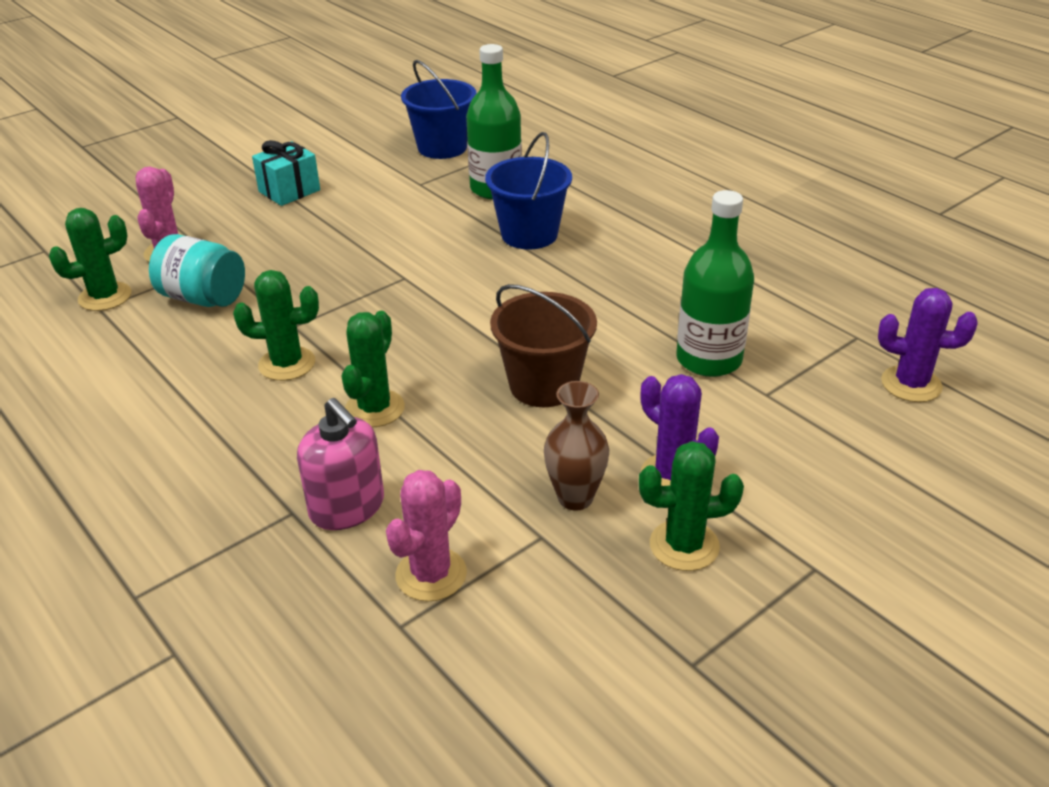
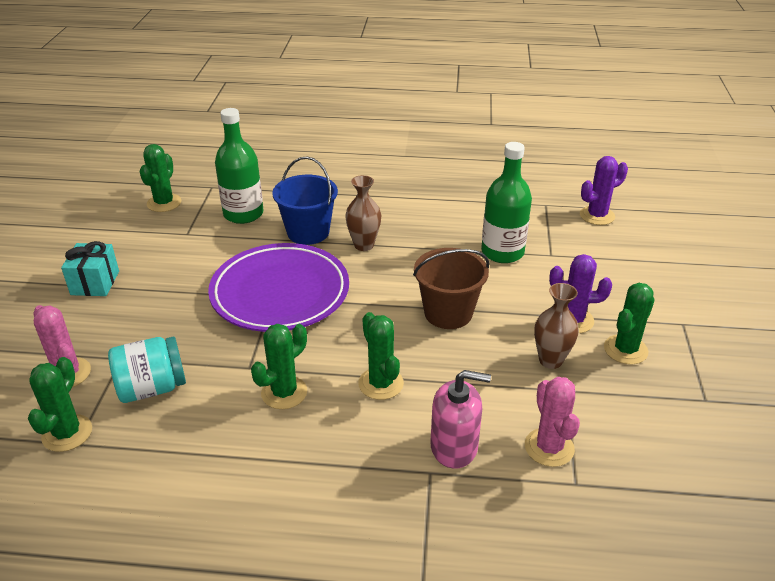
camera: 45 degrees left, 0 degrees up
blue bucket [401,60,477,159] -> green cactus [140,144,181,212]
none -> purple plate [208,243,349,332]
none -> brown vase [345,175,381,251]

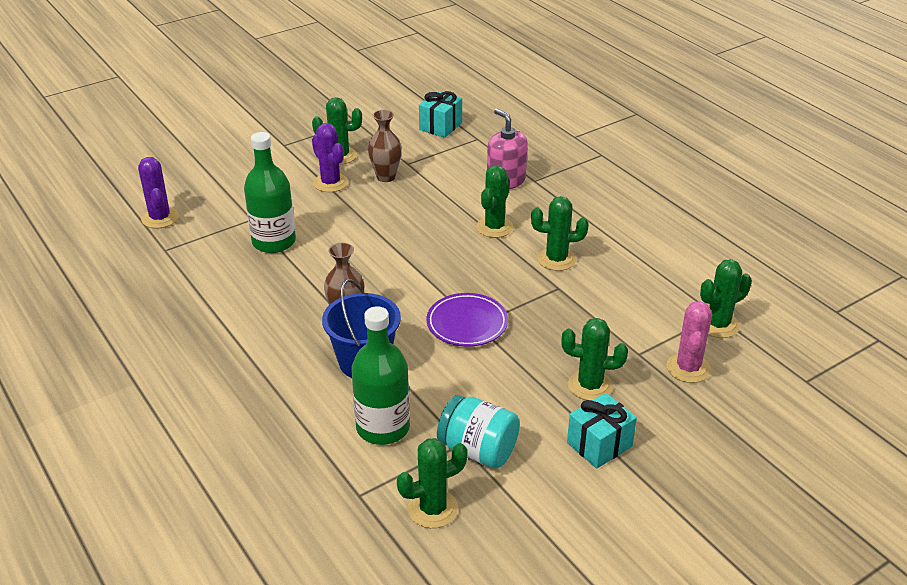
camera: 130 degrees left, 0 degrees up
turquoise jar [108,337,186,403] -> turquoise jar moved to [437,395,520,469]
purple plate [208,243,349,332] -> purple plate [427,293,508,347], size x0.56
brown bucket [413,248,489,329] -> none
pink cactus [525,377,580,467] -> none
purple cactus [580,156,628,225] -> purple cactus turned 45 degrees clockwise [138,157,179,228]
none -> turquoise gift [419,91,462,138]
none -> green cactus [561,318,628,401]

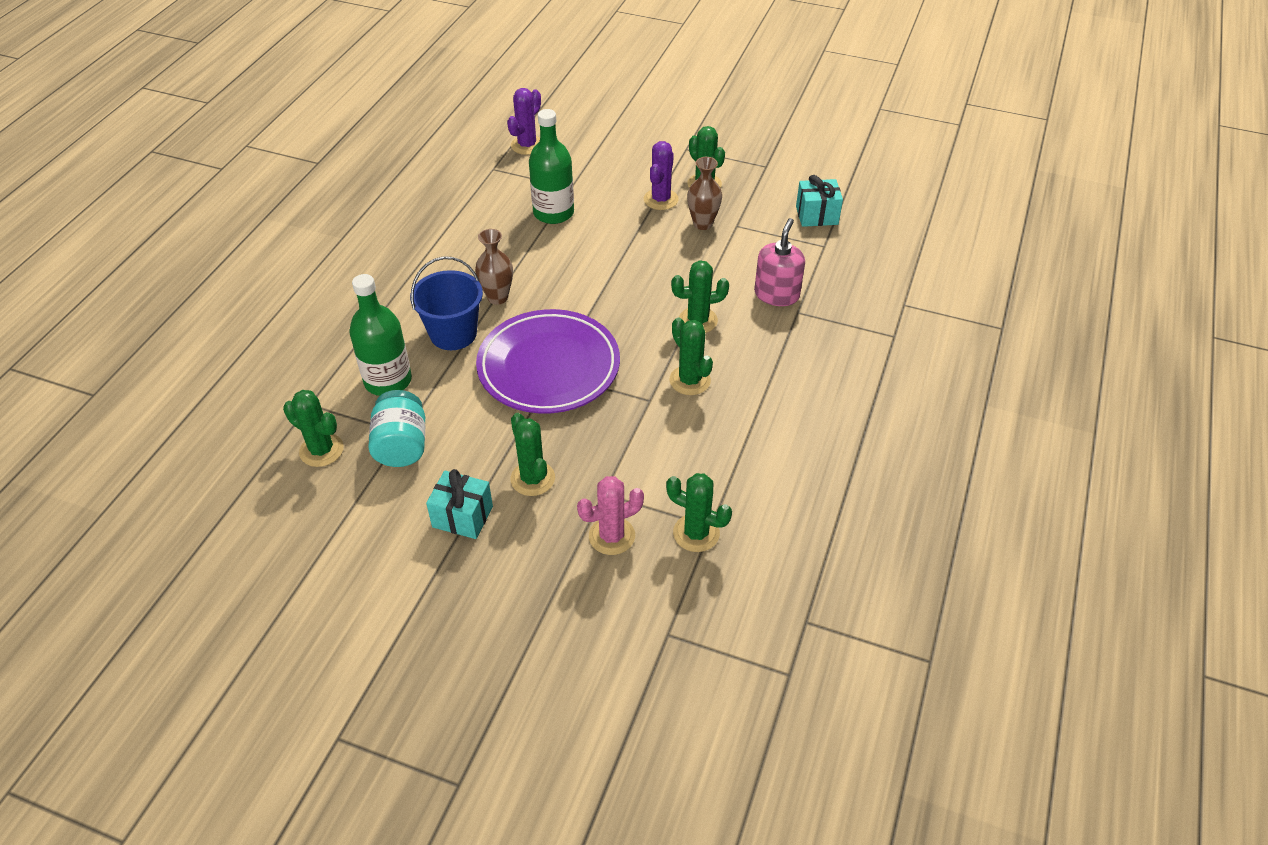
camera: 55 degrees right, 10 degrees up
purple plate [427,293,508,347] -> purple plate [476,309,620,414], size x1.79

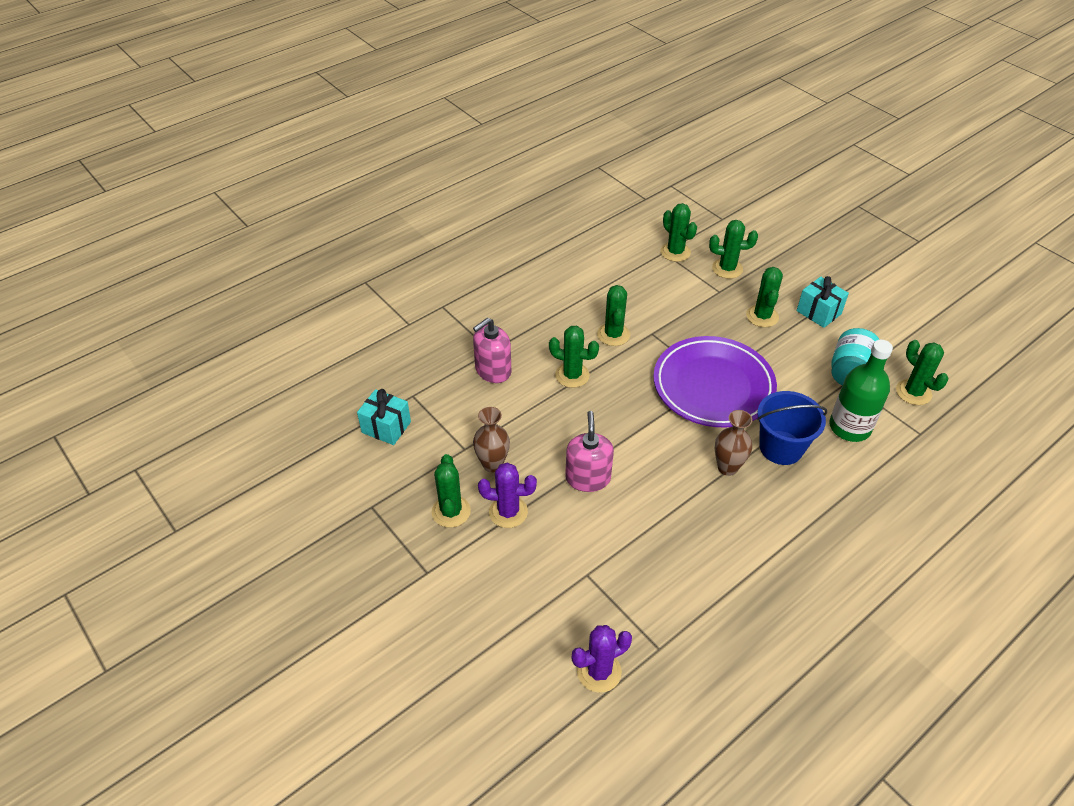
camera: 150 degrees left, 0 degrees up
green bottle [529,109,574,224] -> none
pink cactus [577,476,644,555] -> green cactus [709,220,758,279]
purple cactus [644,141,679,210] -> purple cactus turned 45 degrees clockwise [478,462,537,528]
none -> pink soap dispenser [565,411,614,492]

